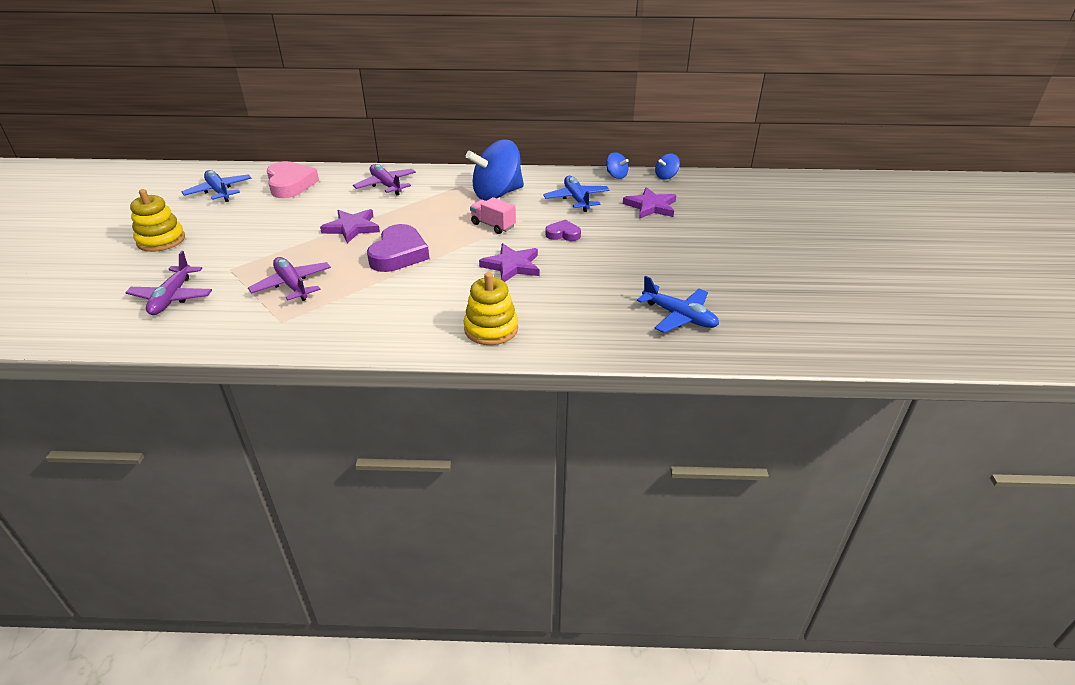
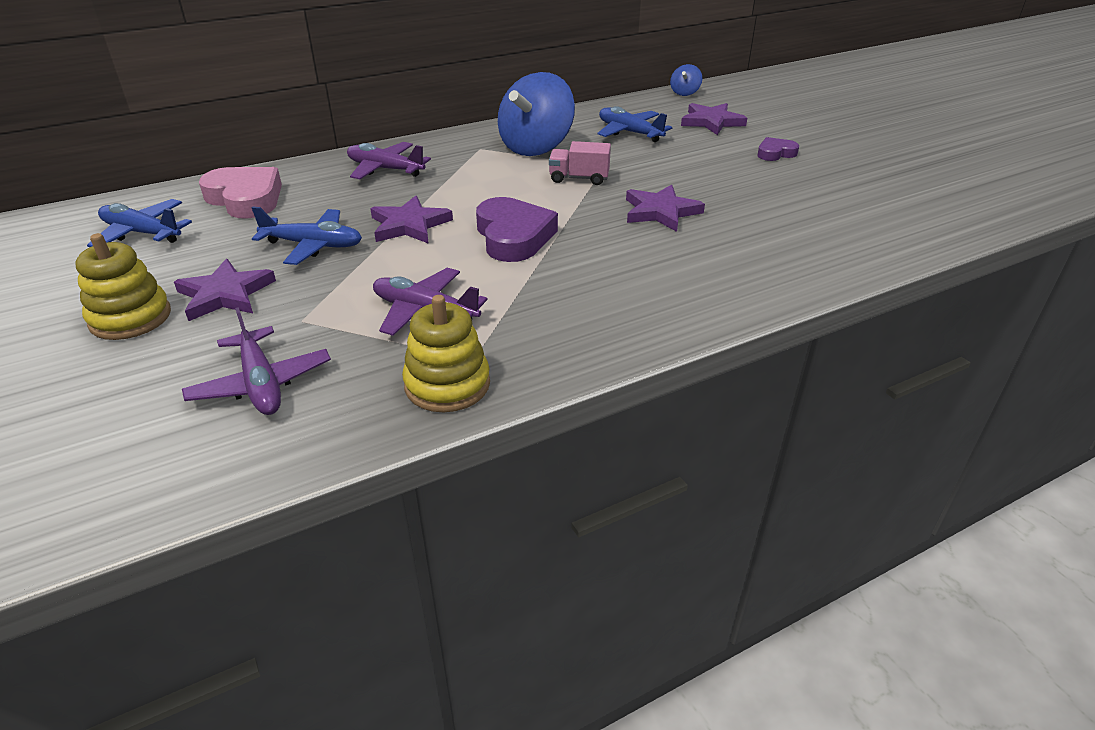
camera: 30 degrees left, 0 degrees up
yellow stacking toy [464,272,518,345] -> yellow stacking toy moved to [402,295,490,412]
purple heart [546,220,581,241] -> purple heart moved to [757,137,799,161]
blue spinning top [606,152,629,179] -> none
blue plane [637,276,719,333] -> blue plane moved to [252,207,362,265]
none -> purple star [174,259,276,321]

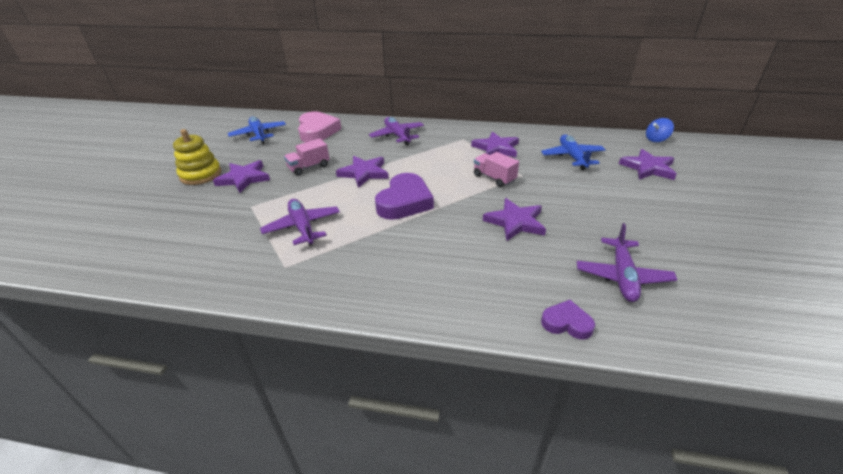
camera: 40 degrees right, 0 degrees up
purple plane [182,307,331,415] -> purple plane moved to [577,223,677,302]
blue plane [252,207,362,265] -> pink truck [284,138,329,176]
yellow stacking toy [402,295,490,412] -> none
blue spinning top [498,72,575,156] -> purple star [471,132,519,157]
purple heart [757,137,799,161] -> purple heart moved to [541,300,595,339]

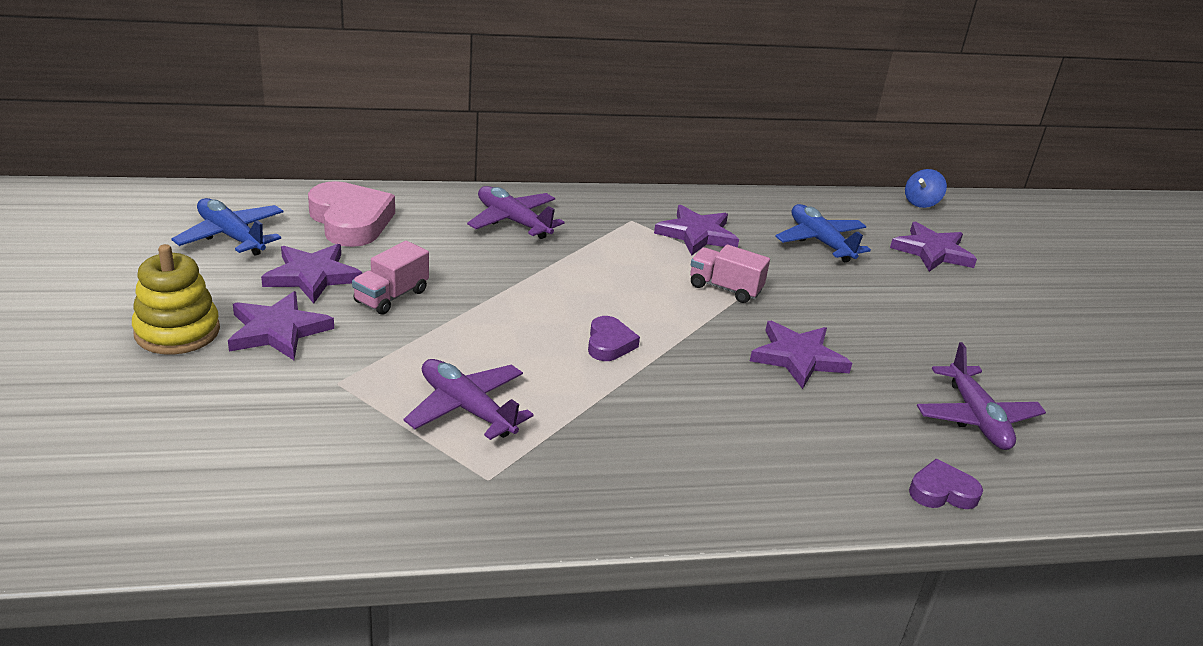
camera: 25 degrees left, 5 degrees down
purple star [336,156,389,188] -> purple star moved to [261,244,362,303]
purple heart [375,173,434,220] -> purple heart [588,316,640,361], size x0.54

